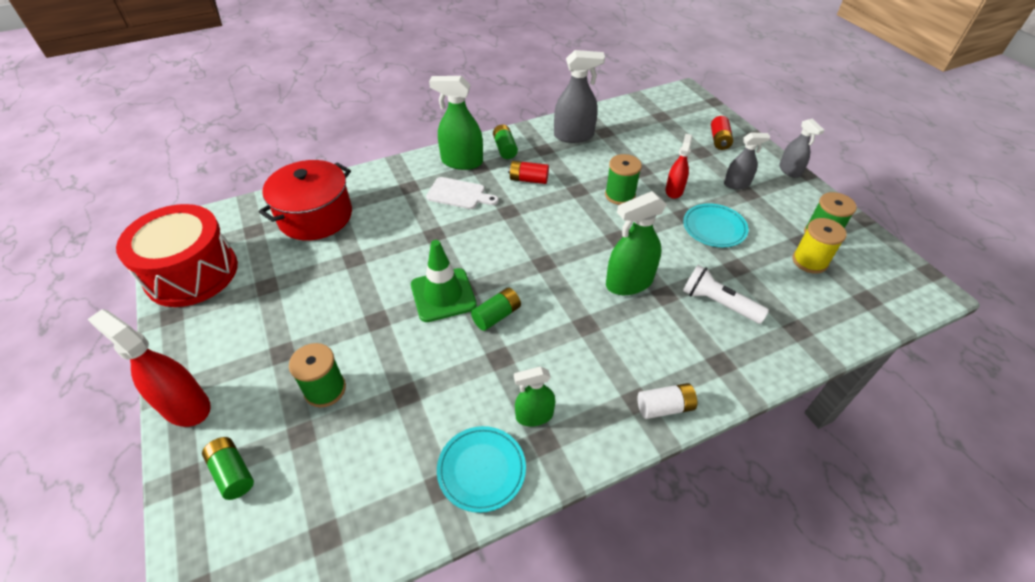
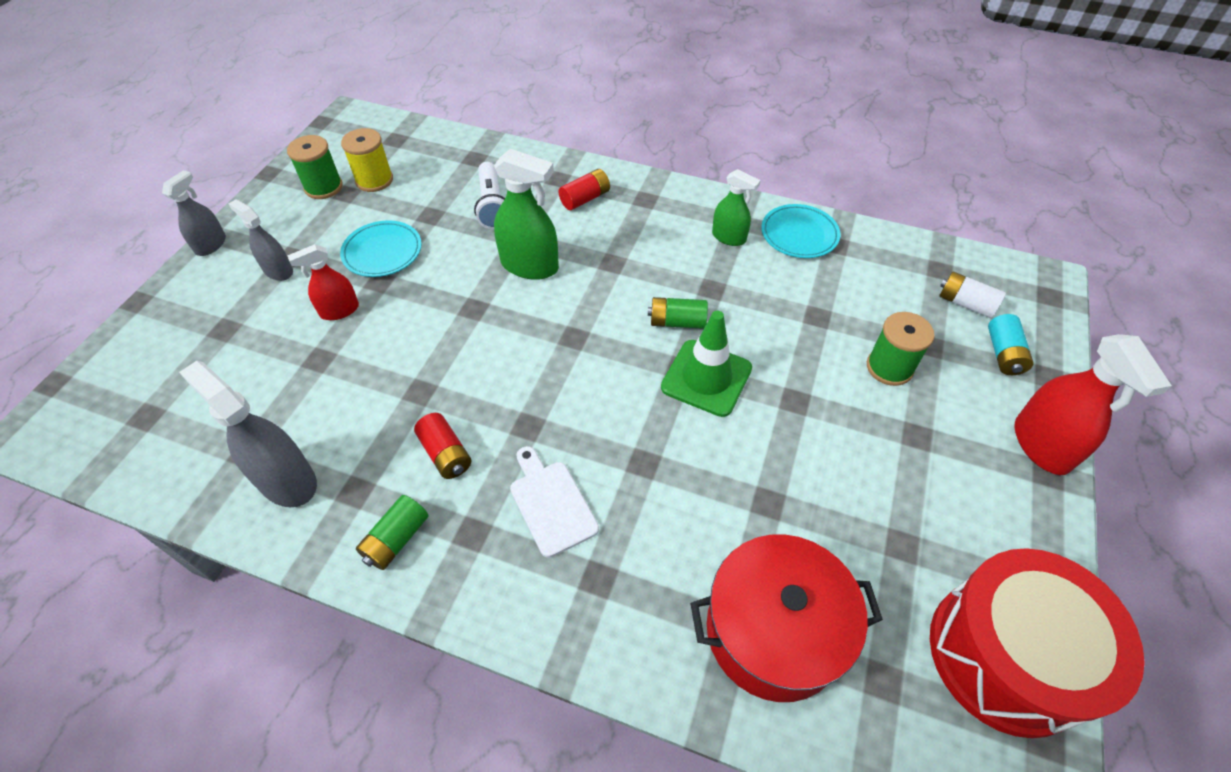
camera: 135 degrees left, 5 degrees up
green battery [202,437,254,500] -> turquoise battery [988,314,1034,375]
green spray bottle [429,76,483,170] -> none
green spool [605,154,642,205] -> none
white battery [638,383,697,419] -> white battery moved to [939,271,1006,318]
red battery [711,116,733,150] -> red battery moved to [558,169,610,210]

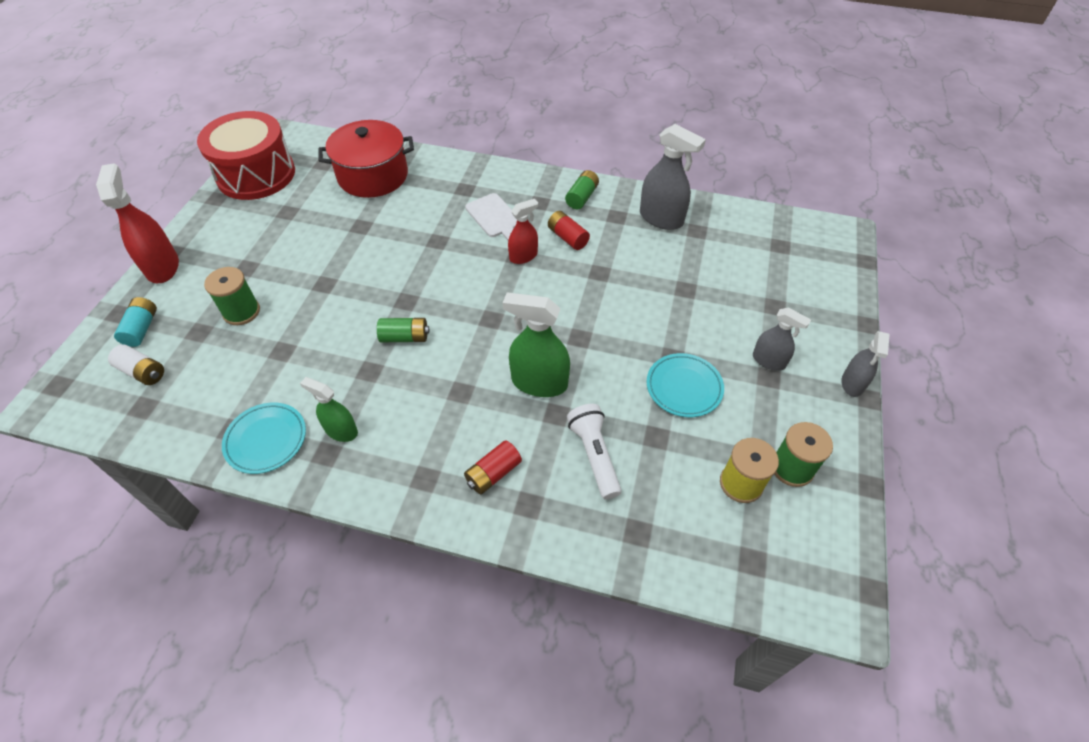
camera: 175 degrees right, 0 degrees up
red spray bottle [287,244,359,320] -> red spray bottle moved to [508,199,538,264]
green traffic cone [661,311,752,417] -> none

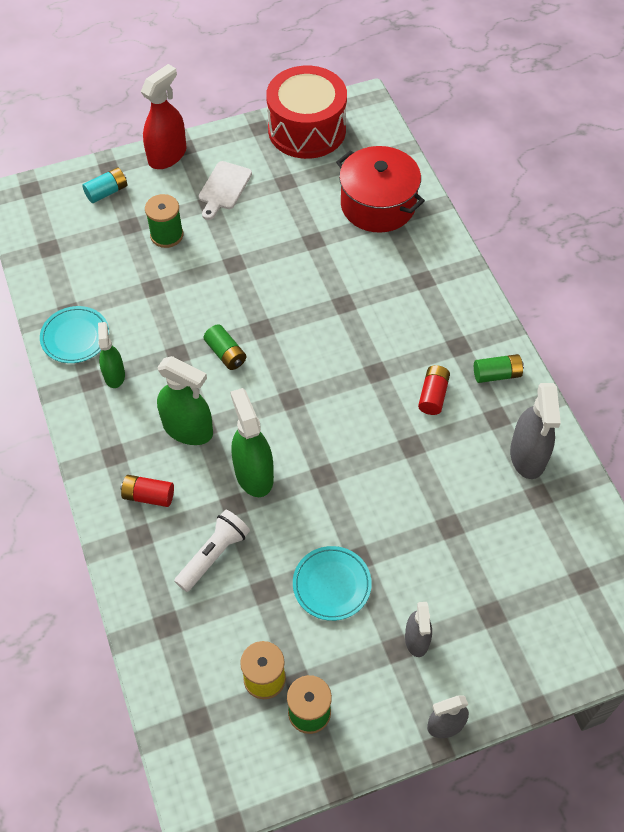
camera: 55 degrees right, 5 degrees up
white battery [108,345,164,385] -> none
white cutting board [465,193,517,240] -> white cutting board moved to [199,161,252,220]
red spray bottle [508,199,538,264] -> none
none -> green spray bottle [157,356,213,445]

